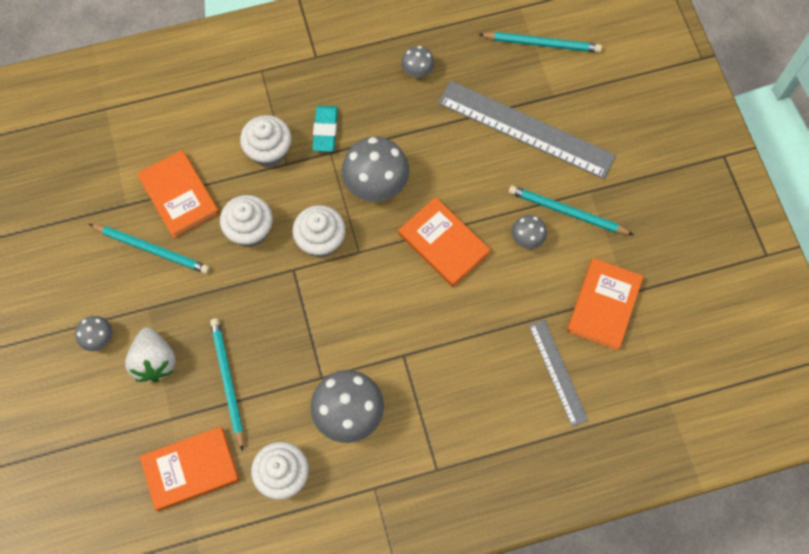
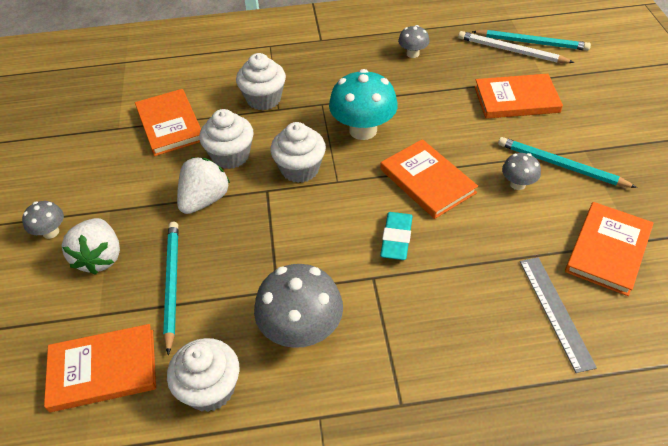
camera: 10 degrees right, 20 degrees down
turquoise pencil [89,224,210,274] -> none
turquoise eraser [312,105,338,152] -> turquoise eraser moved to [380,212,413,260]
grey mushroom [342,137,409,202] -> turquoise mushroom [329,69,398,140]
grey ruler [438,81,616,179] -> orange book [474,74,563,119]
none -> white strawberry [177,157,230,214]
none -> white pencil [458,31,575,63]

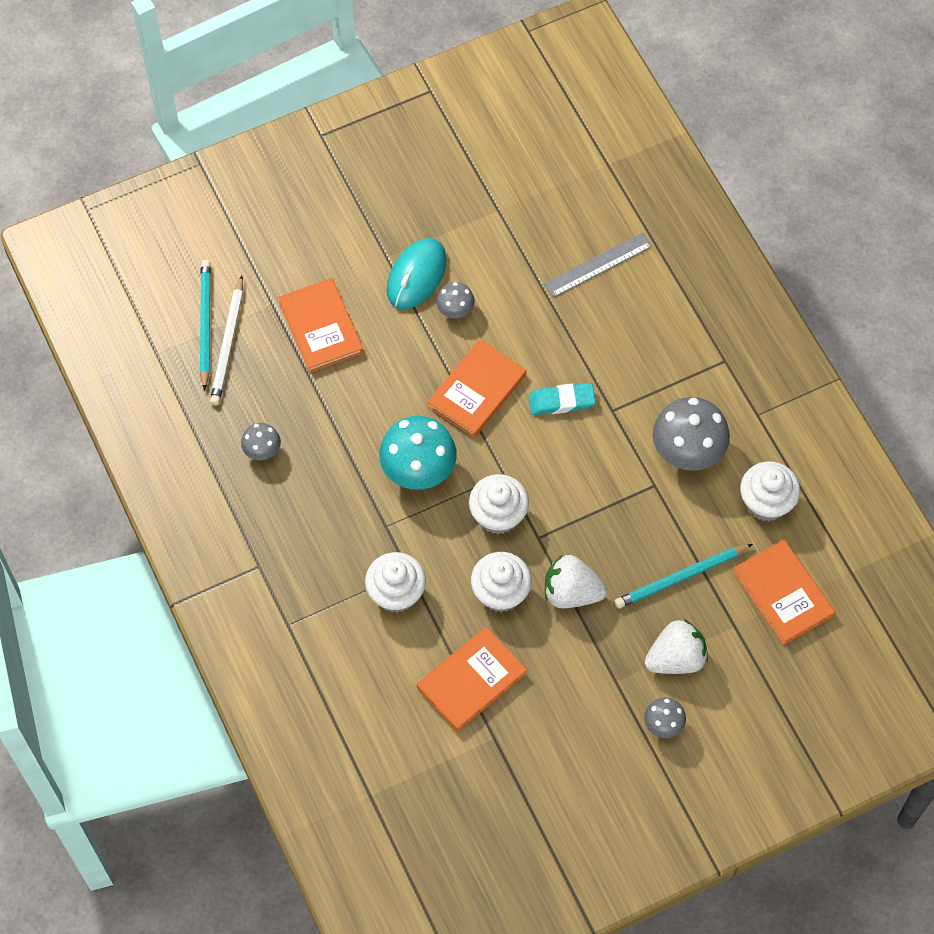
camera: 110 degrees left, 15 degrees up
turquoise pencil [498,137,637,188] -> turquoise mouse [387,238,447,309]
orange book [565,202,654,296] -> none

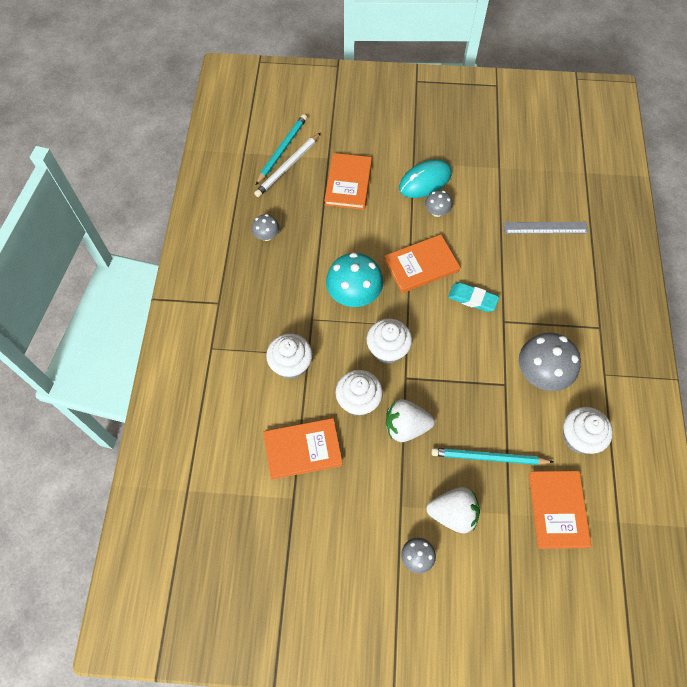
camera: 30 degrees right, 0 degrees up
white strawberry [545,555,607,608] -> white strawberry turned 45 degrees counterclockwise [386,399,435,442]

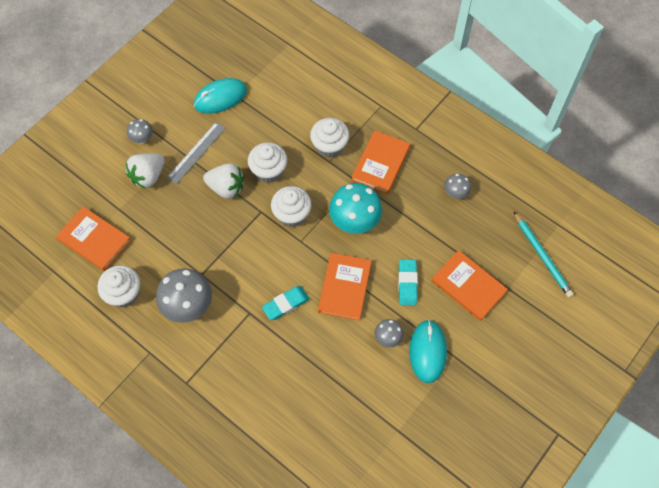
camera: 125 degrees right, 0 degrees up
white pencil [254,133,320,197] -> none
orange book [263,418,343,480] -> orange book moved to [352,130,410,194]
white strawberry [386,399,435,442] -> white strawberry turned 75 degrees clockwise [203,163,244,199]
turquoise pencil [431,448,553,465] -> none
grey ruler [503,222,588,234] -> grey ruler moved to [167,122,226,184]
none -> turquoise mouse [194,78,247,114]
none -> turquoise eraser [398,259,418,305]

